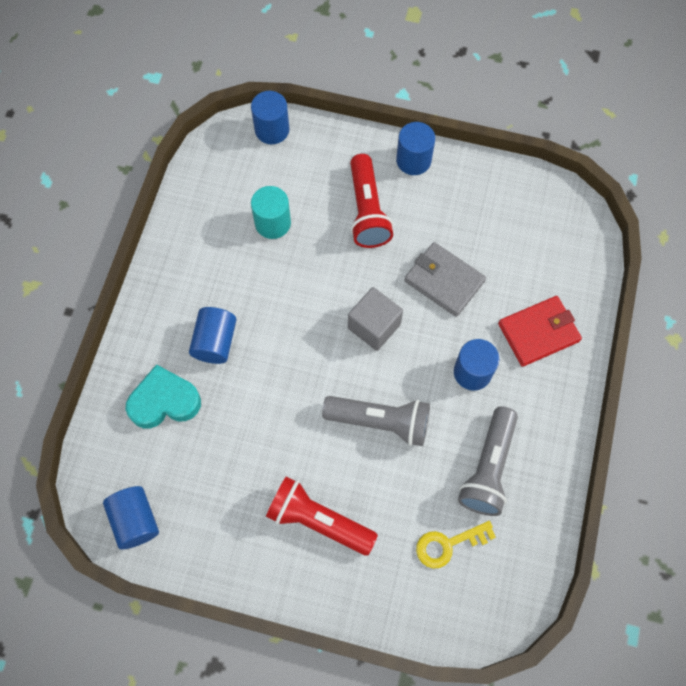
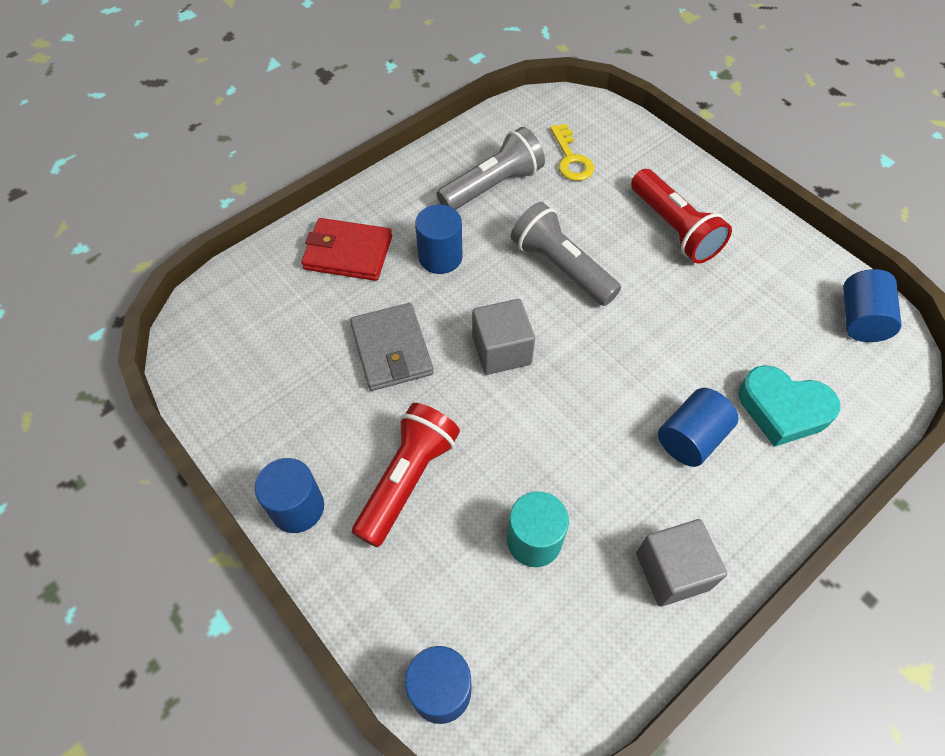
camera: 145 degrees left, 10 degrees down
yellow key [416,521,496,568] -> yellow key turned 60 degrees clockwise [550,124,594,181]
none -> grey cube [636,519,727,607]

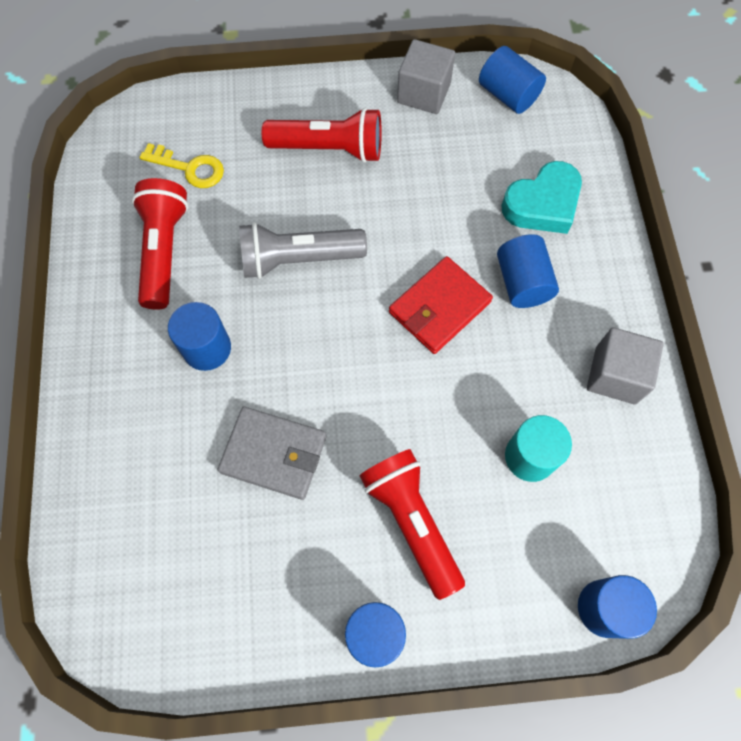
camera: 55 degrees left, 10 degrees up
red wallet [301,218,392,281] -> red wallet moved to [389,256,493,354]
grey flashlight [437,127,545,210] -> red flashlight [132,178,188,310]
grey cube [472,299,535,375] -> grey cube moved to [397,39,455,114]

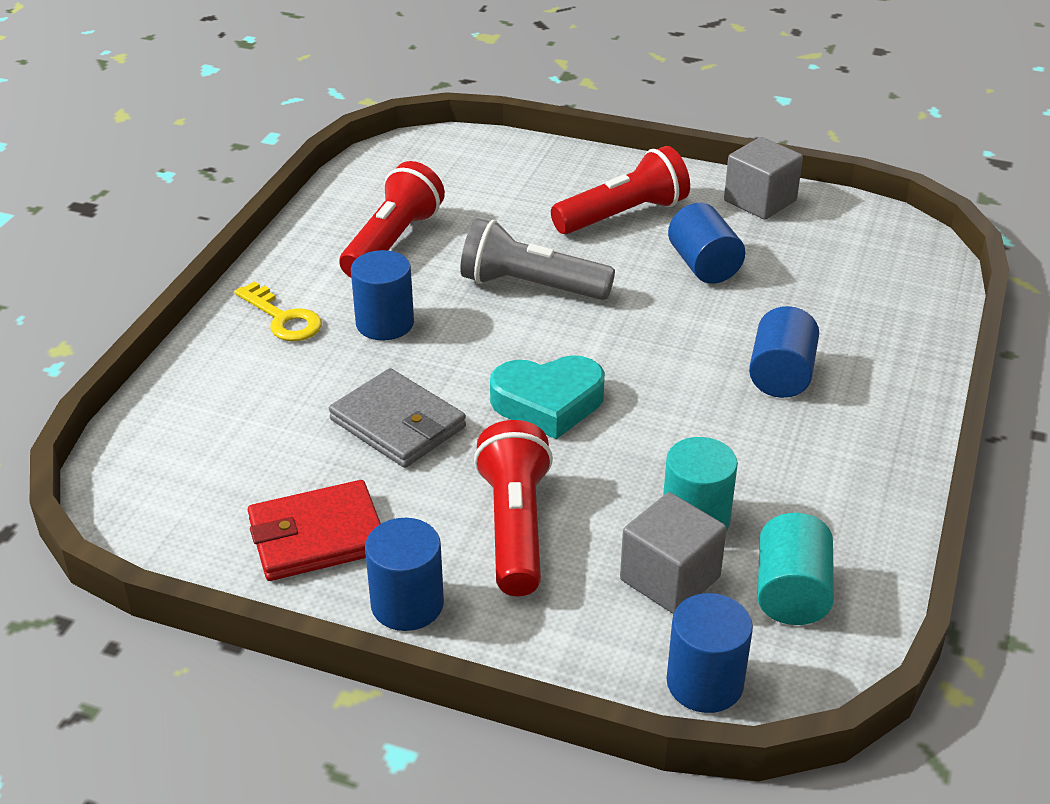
camera: 25 degrees right, 30 degrees down
yellow key [140,143,224,188] -> yellow key moved to [234,281,322,341]
red flashlight [262,108,382,163] -> red flashlight turned 60 degrees counterclockwise [551,146,690,234]
red wallet [389,256,493,354] -> red wallet moved to [248,480,381,581]
blue cylinder [479,46,546,114] -> blue cylinder moved to [668,203,745,284]
turquoise heart [502,161,582,234] -> turquoise heart moved to [490,355,605,439]
grey cube [587,327,664,404] -> grey cube moved to [620,492,727,614]
none -> turquoise cylinder [757,513,834,625]

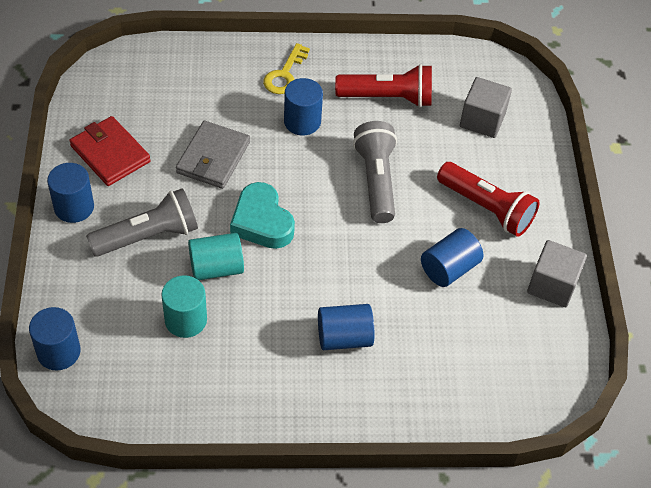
camera: 65 degrees right, 15 degrees up
red flashlight [474,420,553,596] -> grey flashlight [86,188,198,257]
grey cube [620,492,727,614] -> grey cube moved to [460,77,512,138]
turquoise cylinder [757,513,834,625] -> turquoise cylinder moved to [188,233,244,280]

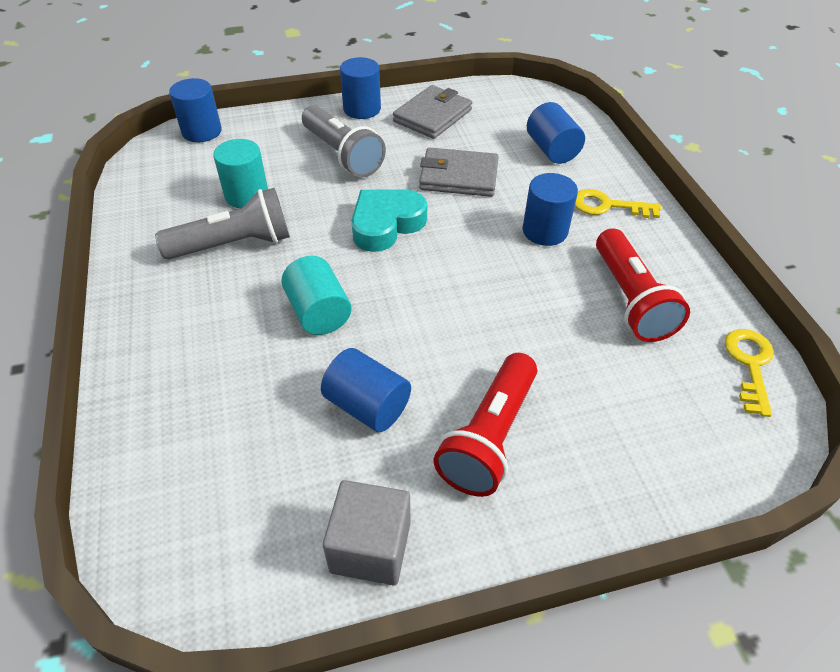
camera: 80 degrees right, 5 degrees down
red wallet [70,116,151,186] -> grey wallet [393,85,472,139]
turquoise cylinder [188,233,244,280] -> turquoise cylinder moved to [281,256,352,335]
blue cylinder [318,304,375,350] -> blue cylinder moved to [527,102,585,164]
grey flashlight [353,121,397,223] -> grey flashlight moved to [155,188,290,259]
grey cube [460,77,512,138] -> none
none -> yellow key [725,329,774,417]

